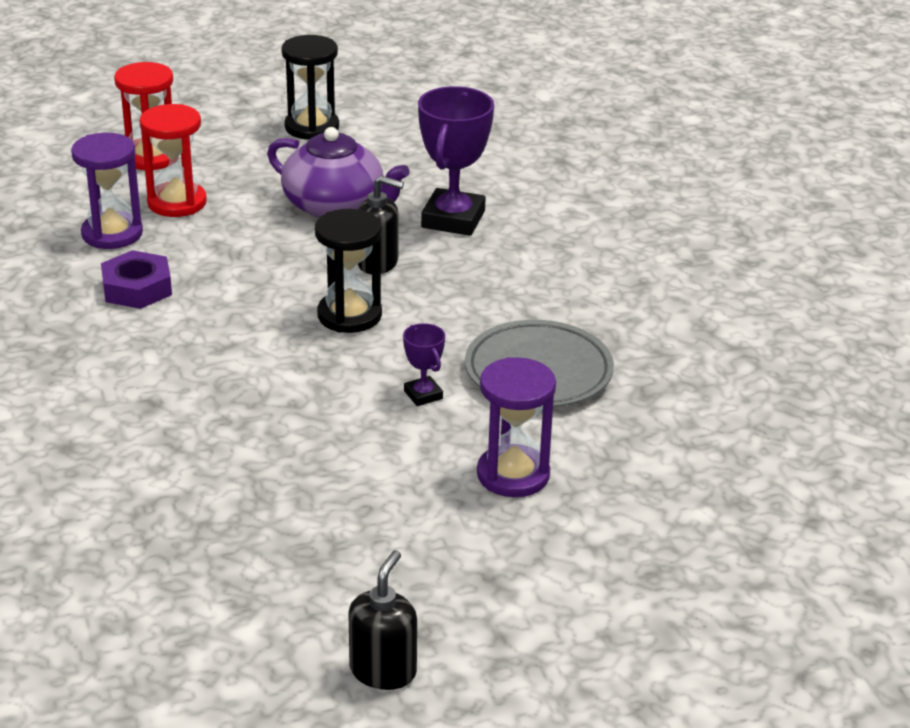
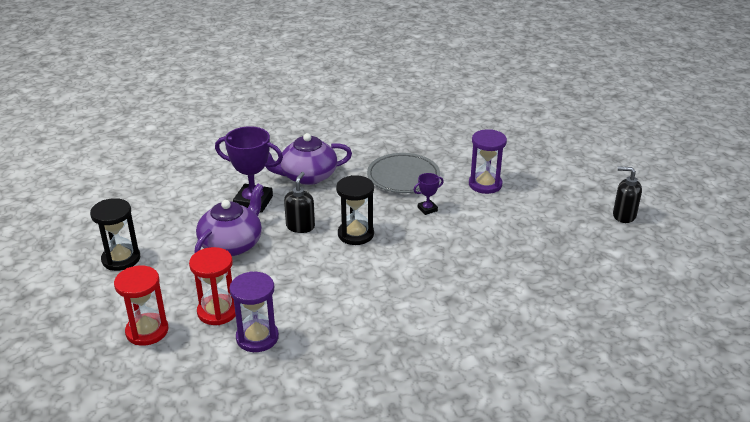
camera: 90 degrees left, 0 degrees up
purple nut [101,250,172,309] -> none
none -> purple teapot [266,133,352,185]

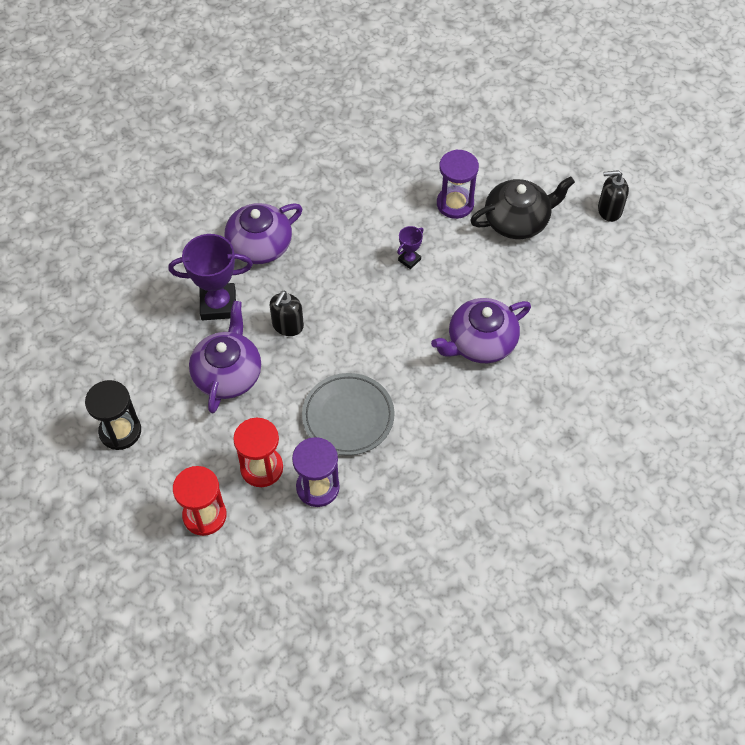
camera: 20 degrees left, 25 degrees up
black soap dispenser [284,172,315,233] -> black soap dispenser turned 150 degrees counterclockwise [270,291,304,336]
black hourglass [336,175,374,245] -> none
grey plate [367,153,440,193] -> grey plate moved to [302,373,395,456]
none -> purple teapot [431,298,531,363]
none -> black teapot [470,176,575,239]

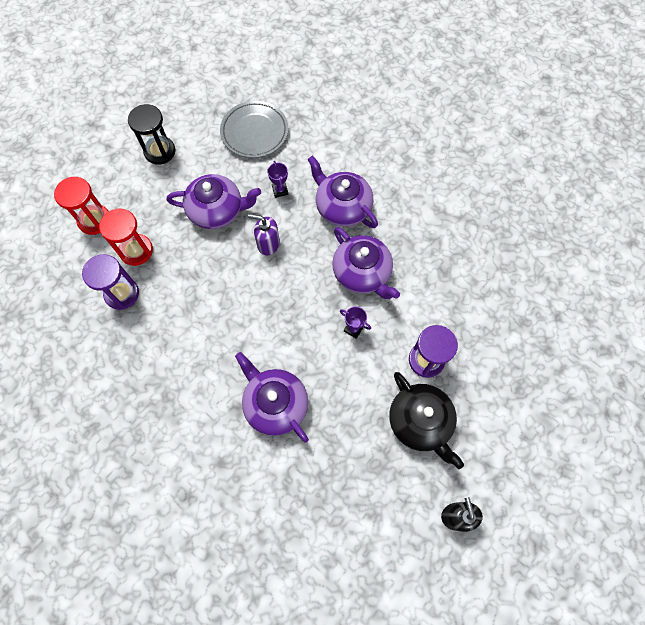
camera: 80 degrees right, 10 degrees up
purple trophy [168,234,253,320] -> purple trophy [267,161,288,198], size x0.49
black soap dispenser [270,291,304,336] -> purple soap dispenser [248,214,280,256]
grey plate [302,373,395,456] -> grey plate moved to [220,101,288,158]
none -> purple teapot [332,227,400,299]

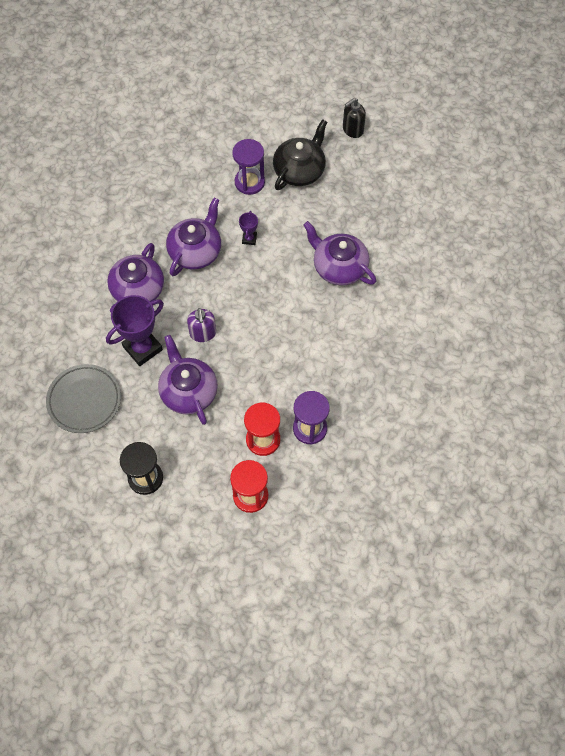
camera: 115 degrees left, 5 degrees down
purple teapot [235,352,309,443] -> purple teapot turned 105 degrees clockwise [303,221,376,286]
purple trophy [267,161,288,198] -> purple trophy [106,295,164,366], size x2.06

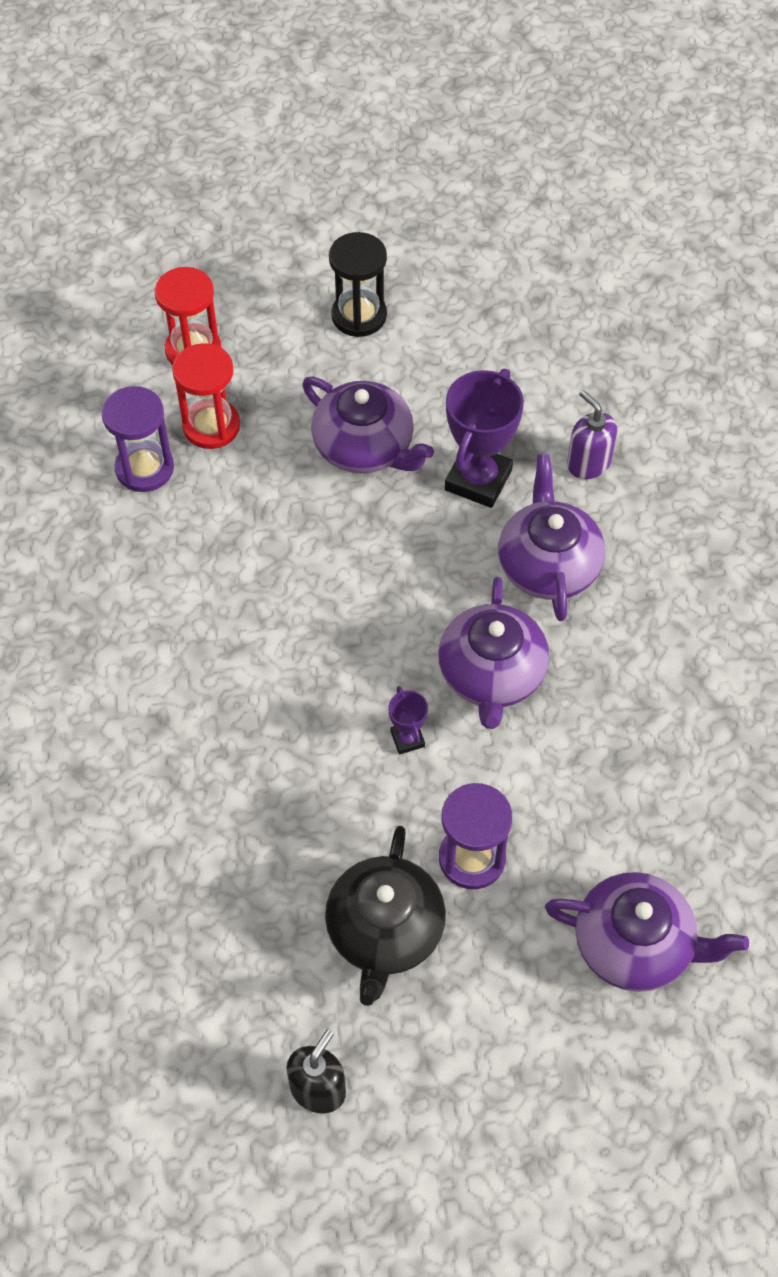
camera: 155 degrees right, 5 degrees down
grey plate [46,364,121,433] -> none
purple soap dispenser [187,308,216,342] -> purple soap dispenser moved to [567,390,617,479]
purple teapot [303,221,376,286] -> purple teapot moved to [545,872,749,992]

